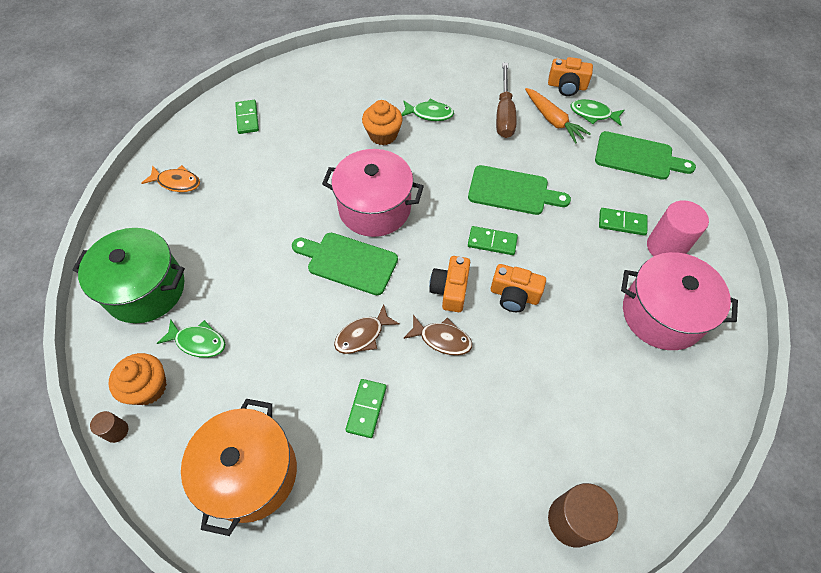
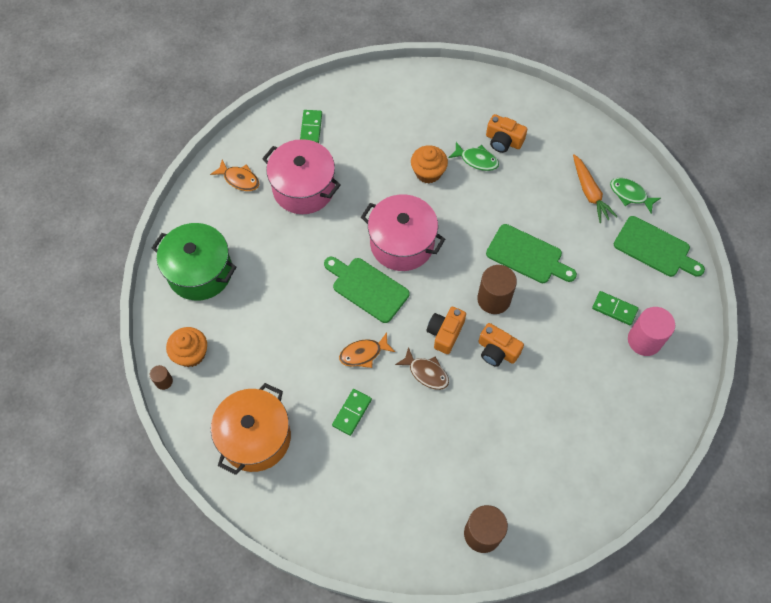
camera: 15 degrees right, 5 degrees up
green fish [157,319,225,358] -> none
brown fish [334,304,399,354] -> orange fish [339,332,395,368]
green domino [468,226,518,255] -> brown cylinder [477,265,517,314]
brown screwdriver [496,63,517,138] -> none
orange camera [548,57,593,96] -> orange camera moved to [486,114,527,153]
pink pot [621,252,738,350] -> pink pot moved to [262,139,341,214]

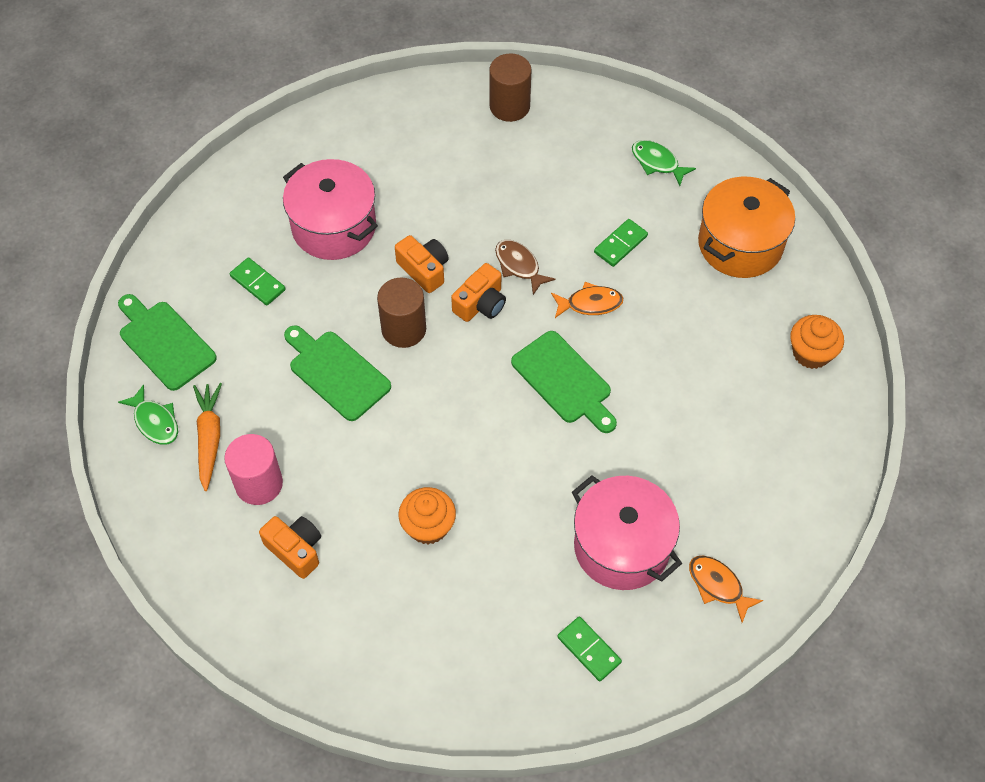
camera: 165 degrees left, 5 degrees down
brown cylinder [150,365,173,390] -> none
green pot [152,223,237,301] -> none
green domino [300,110,322,143] -> green domino turned 60 degrees counterclockwise [557,616,622,681]
pink pot [361,194,445,271] -> pink pot moved to [283,159,378,260]
green fish [448,142,499,171] -> green fish moved to [632,140,696,186]
pink cylinder [628,307,675,356] -> pink cylinder moved to [224,434,283,505]

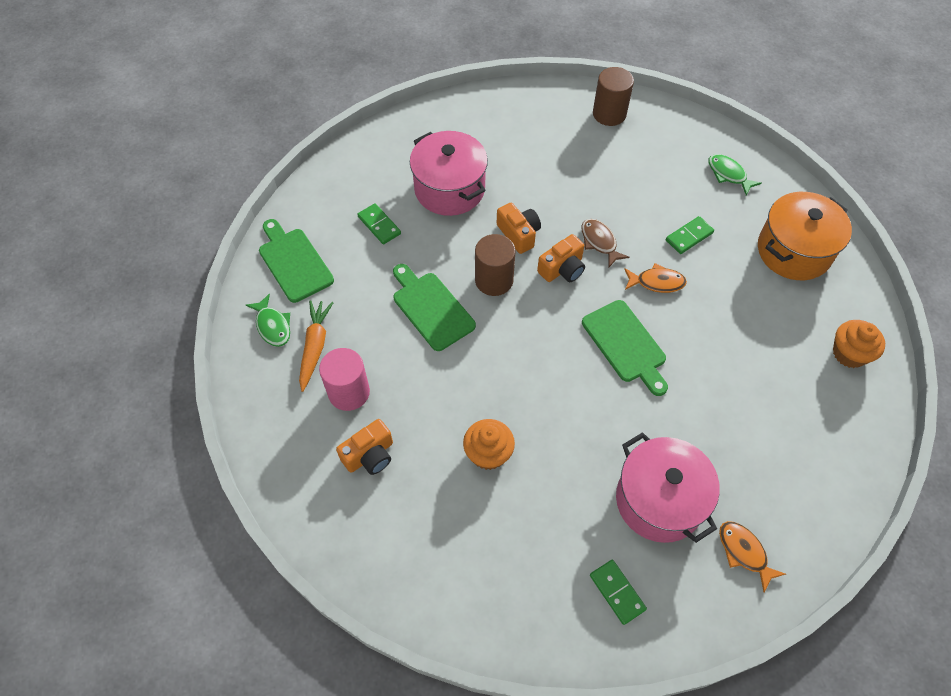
camera: 10 degrees right, 0 degrees up
orange camera [259,516,321,579] -> orange camera turned 90 degrees clockwise [336,419,393,475]

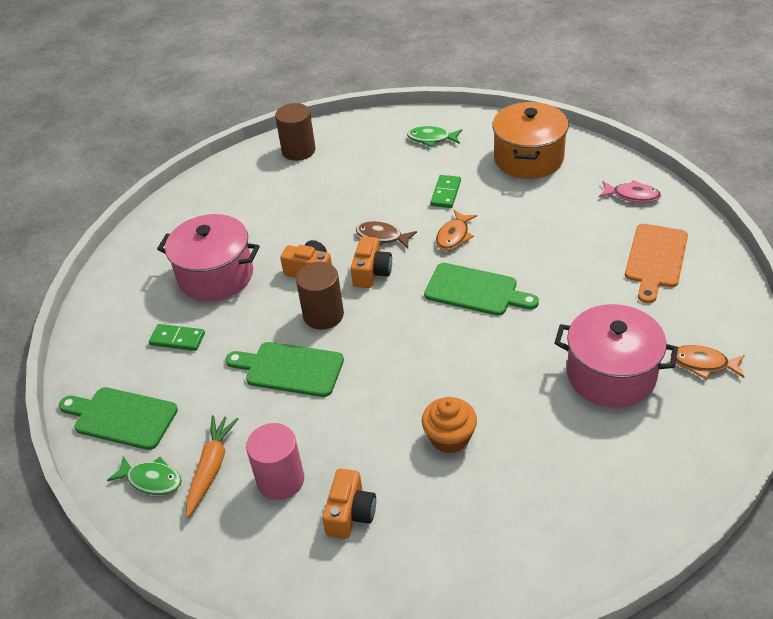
camera: 35 degrees left, 15 degrees down
orange carrot [299,300,333,392] -> orange carrot turned 45 degrees clockwise [186,415,238,517]
green domino [590,560,647,625] -> none
orange fish [624,263,687,293] -> orange fish turned 150 degrees clockwise [436,210,477,251]
orange cupcake [833,320,885,368] -> pink fish [599,180,661,203]
none -> orange cutting board [625,224,688,303]

